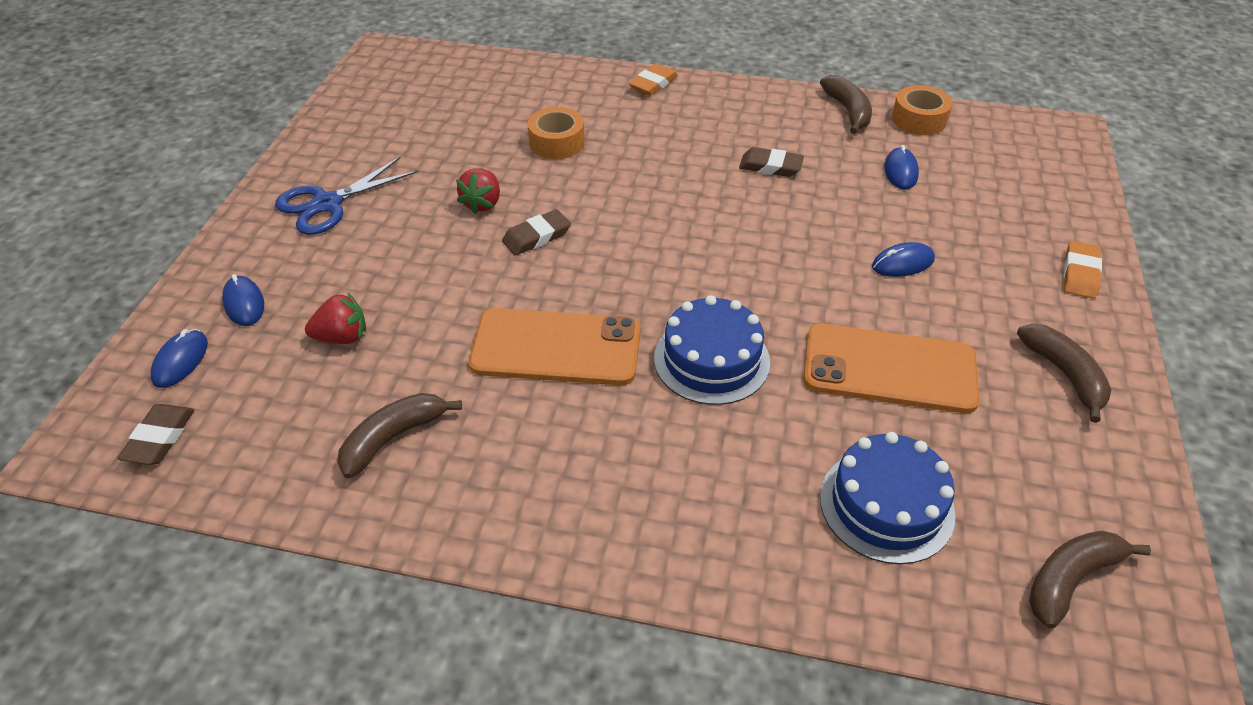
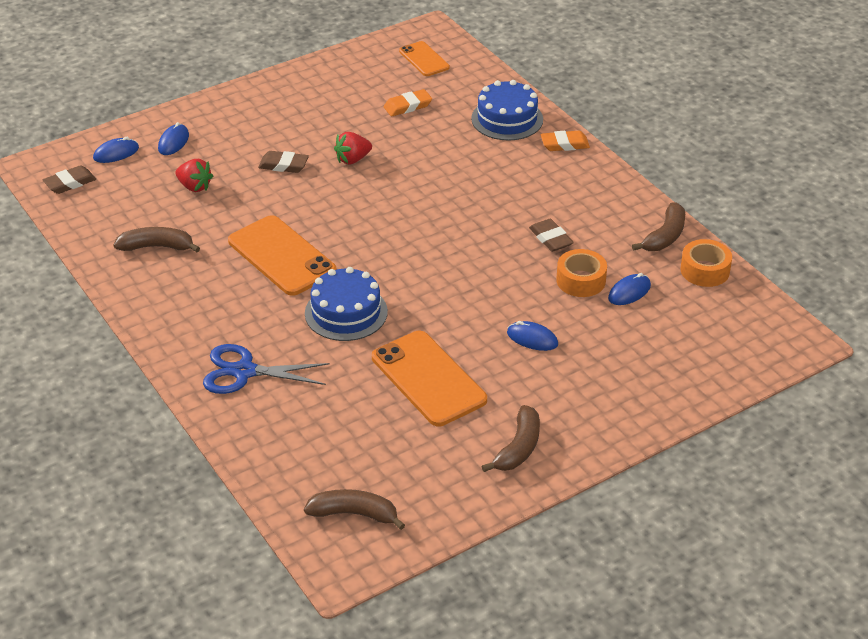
camera: 45 degrees right, 5 degrees down
blue scissors [275,157,418,235] -> blue scissors moved to [203,344,330,394]
brown eraser [502,209,571,256] -> brown eraser moved to [258,151,309,173]
orange tape [528,107,585,159] -> orange tape moved to [557,249,607,297]
blue cake [820,432,956,564] -> blue cake moved to [471,80,543,141]
orange eraser [1064,241,1102,299] -> orange eraser moved to [383,89,432,116]
none -> orange phone [399,41,450,76]

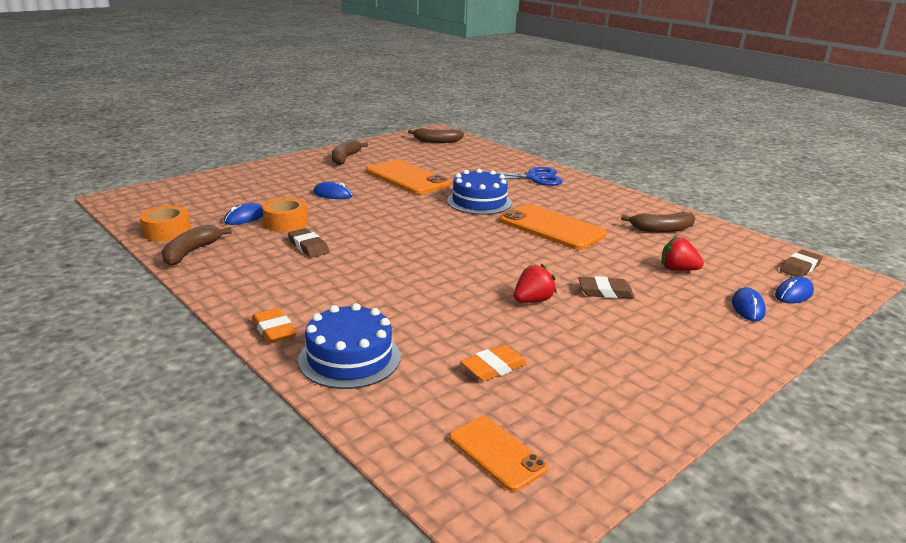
camera: 170 degrees right, 15 degrees down
orange eraser [540,131,590,151] -> orange eraser turned 75 degrees clockwise [252,308,297,344]

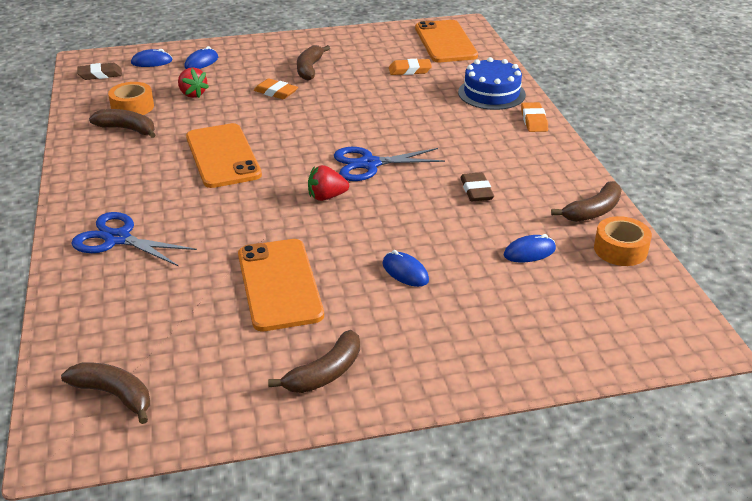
camera: 150 degrees left, 10 degrees up
orange tape [262,198,308,232] -> orange tape moved to [108,82,154,115]
blue cake [447,169,512,215] -> none
orange phone [449,416,549,492] -> orange phone [415,20,478,62], size x1.75
red strawberry [514,264,557,303] -> red strawberry moved to [308,165,349,201]
brown eraser [578,276,635,298] -> orange eraser [254,78,298,99]
none -> brown banana [297,45,330,81]
none -> blue scissors [334,147,445,181]

